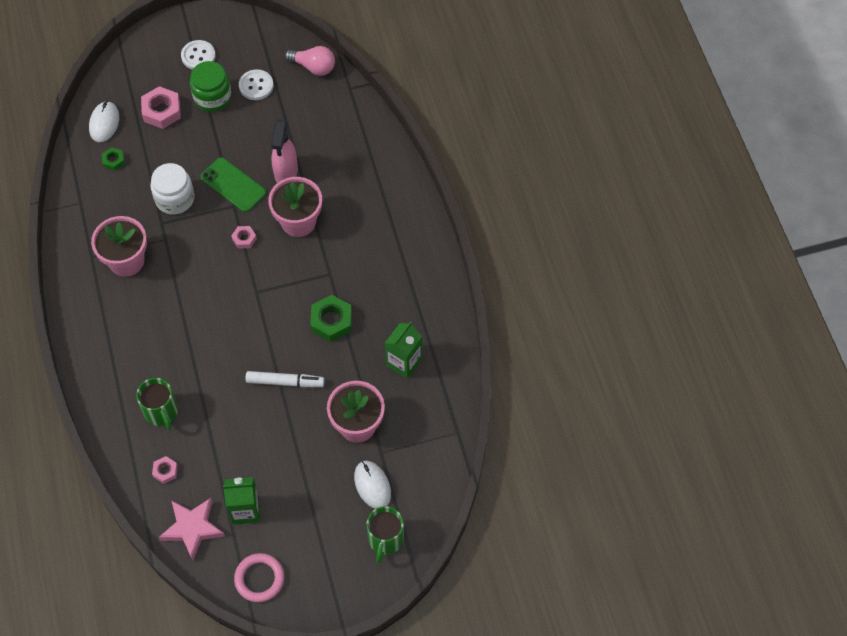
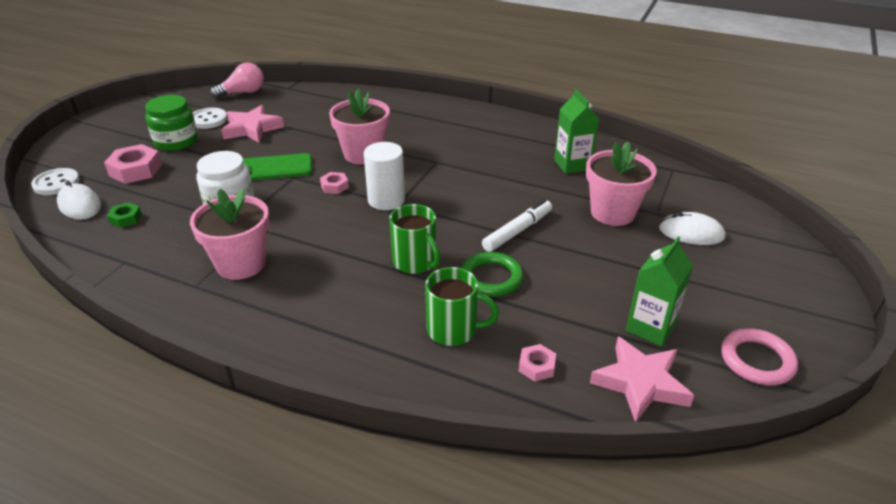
camera: 50 degrees left, 25 degrees down
white button [181,40,215,70] -> white button moved to [31,168,80,195]
pink spray bottle [271,120,298,183] -> none
green nut [310,295,352,342] -> none
green mug [366,506,404,564] -> green mug moved to [389,204,441,274]
none -> pink star [221,105,284,143]
none -> white cylinder [364,142,405,210]
none -> green ring [462,252,524,297]

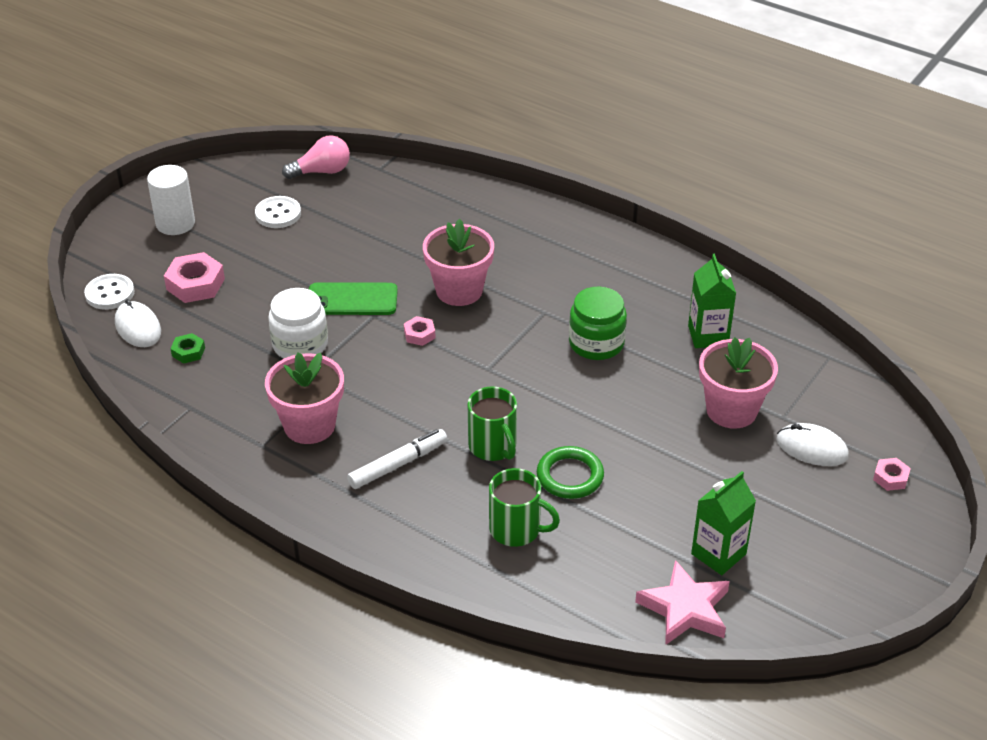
camera: 10 degrees right, 5 degrees up
green jar [145,95,198,151] -> green jar moved to [569,287,627,360]
pink star [221,105,284,143] -> none
white cylinder [364,142,405,210] -> white cylinder moved to [147,165,195,235]
white marker [482,199,552,252] -> white marker moved to [347,429,447,489]
pink nut [519,344,556,381] -> pink nut moved to [873,458,911,491]
pink ring [721,328,798,385] -> none

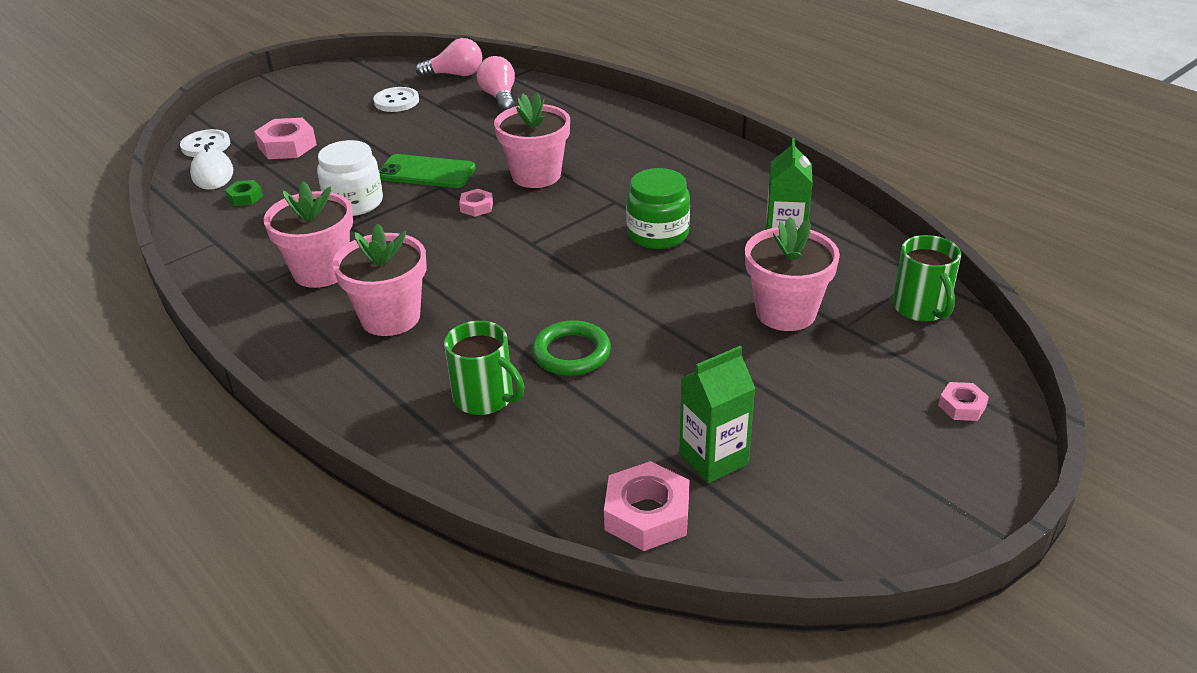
camera: 15 degrees right, 5 degrees down
white cylinder [147,165,195,235] -> none
white marker [347,429,447,489] -> pink flower pot [333,223,426,336]
green mug [468,386,517,461] -> green mug moved to [892,235,961,322]
pink star [635,560,730,645] -> pink nut [604,461,690,551]
white mouse [776,423,849,466] -> none
none -> pink light bulb [477,56,515,111]

